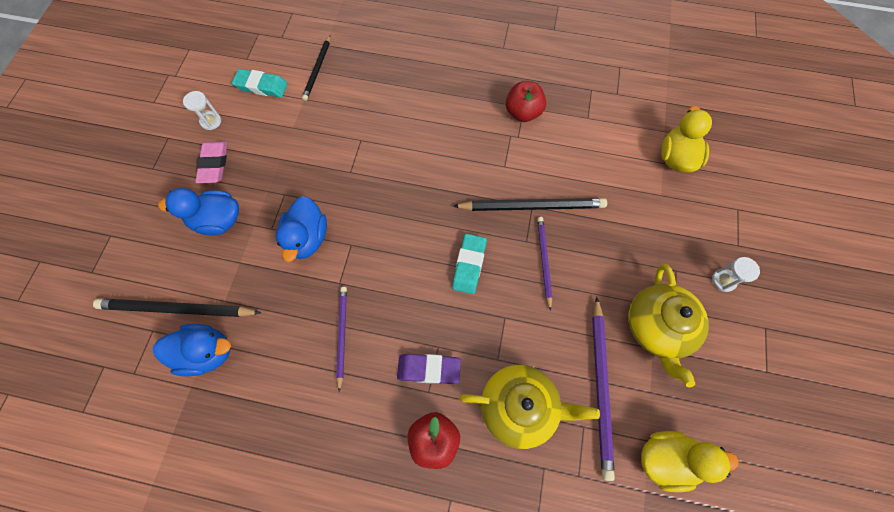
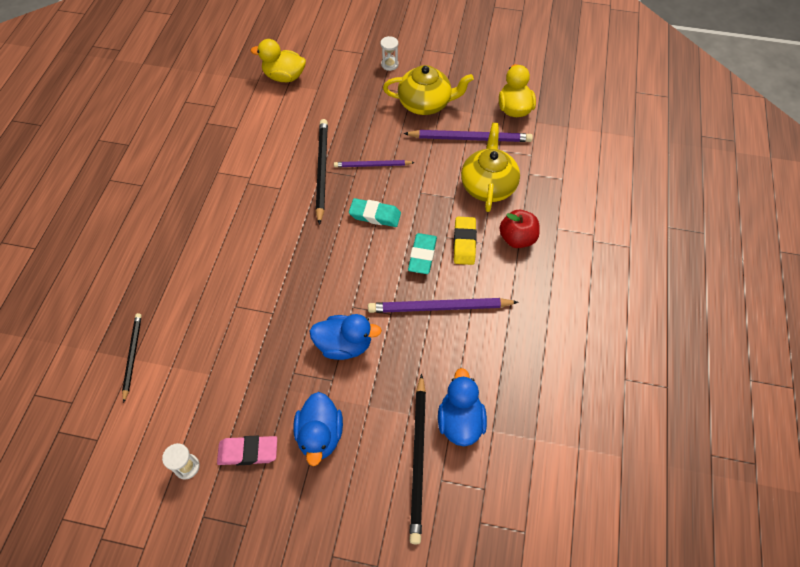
camera: 90 degrees left, 10 degrees down
turquoise eraser [232,69,288,98] -> turquoise eraser moved to [408,233,437,274]
black pencil [302,35,330,101] -> black pencil turned 105 degrees counterclockwise [122,313,142,403]
purple pencil [336,287,347,392] -> purple pencil [368,298,518,313], size x1.63
purple eraser [397,354,461,384] -> yellow eraser [454,217,477,265]
red apple [506,81,546,122] -> none

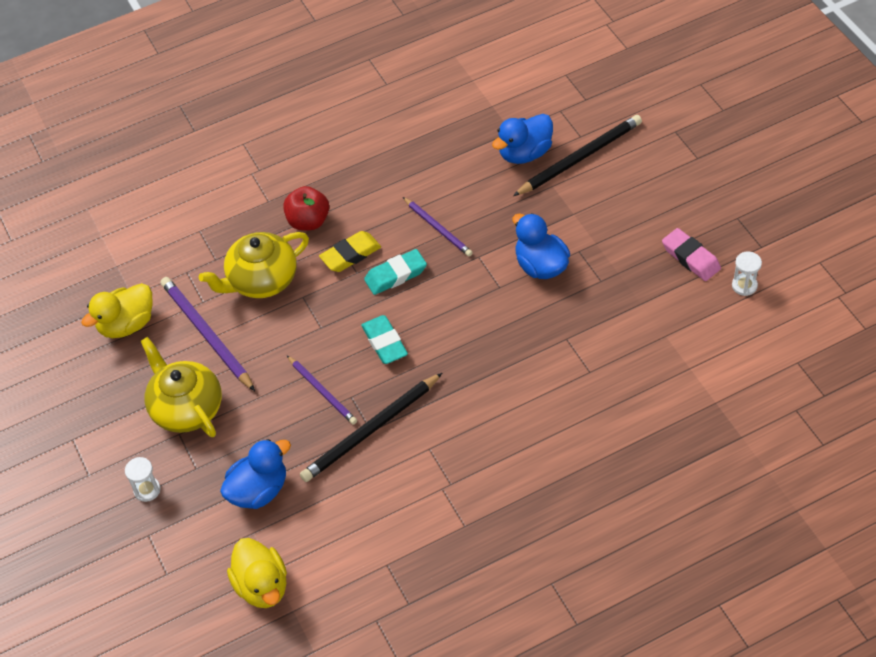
camera: 125 degrees left, 5 degrees down
black pencil [122,313,142,403] -> none
blue duck [293,392,343,466] -> blue duck moved to [220,439,291,509]
purple pencil [368,298,518,313] -> purple pencil [403,197,473,257], size x0.61

